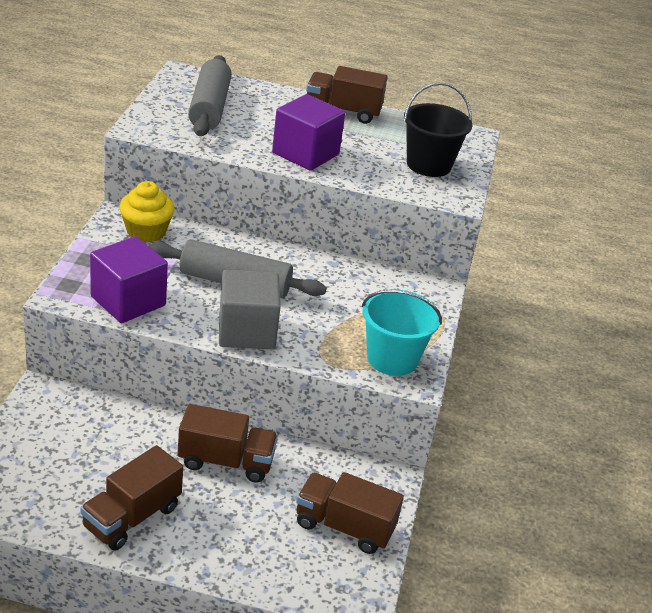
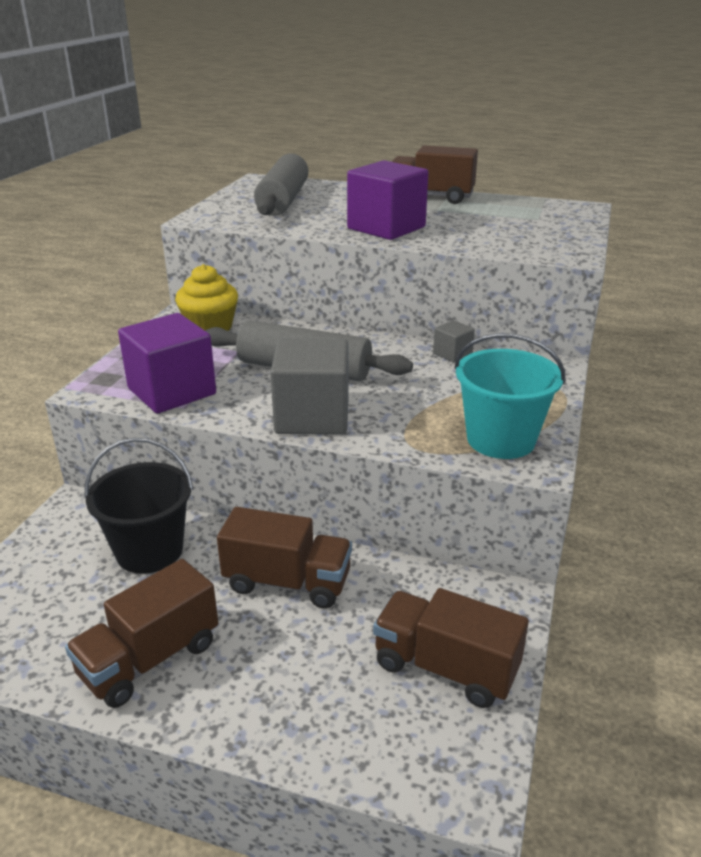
camera: 10 degrees right, 5 degrees down
black bucket [404,82,472,177] -> black bucket moved to [85,438,193,574]
none -> grey cube [433,320,475,363]

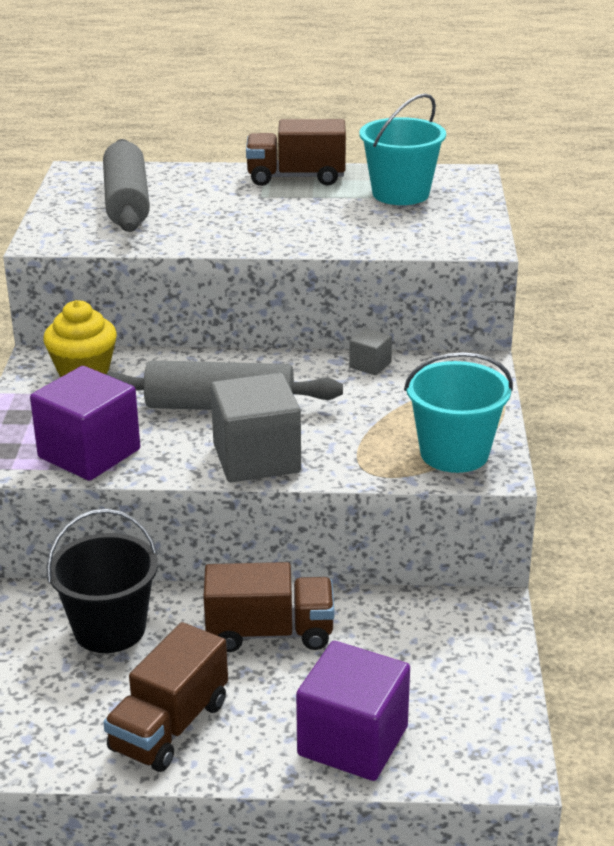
camera: 15 degrees left, 0 degrees up
purple cube [347,160,428,240] -> purple cube moved to [296,641,410,781]
brown truck [373,588,529,708] -> none
none -> turquoise bucket [359,93,446,205]

